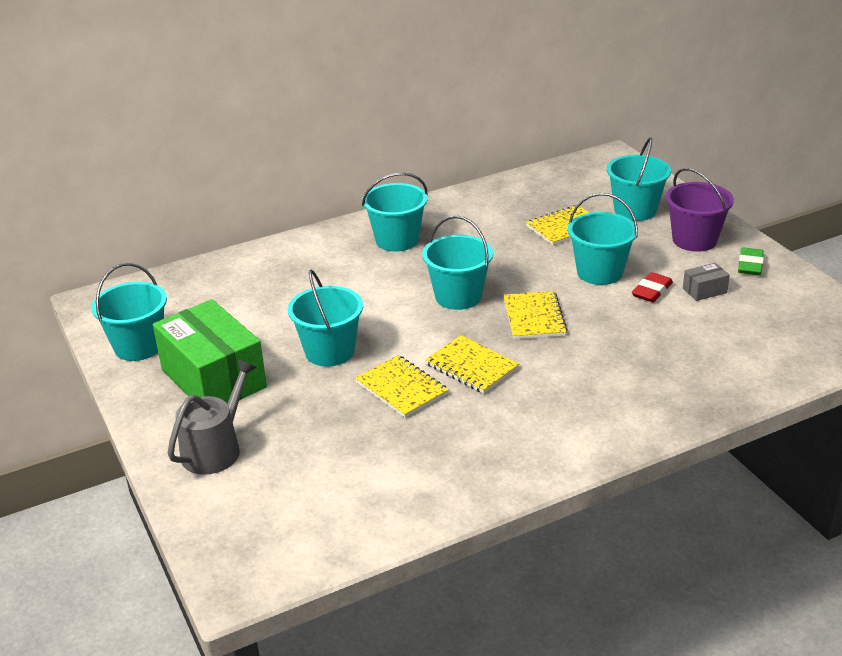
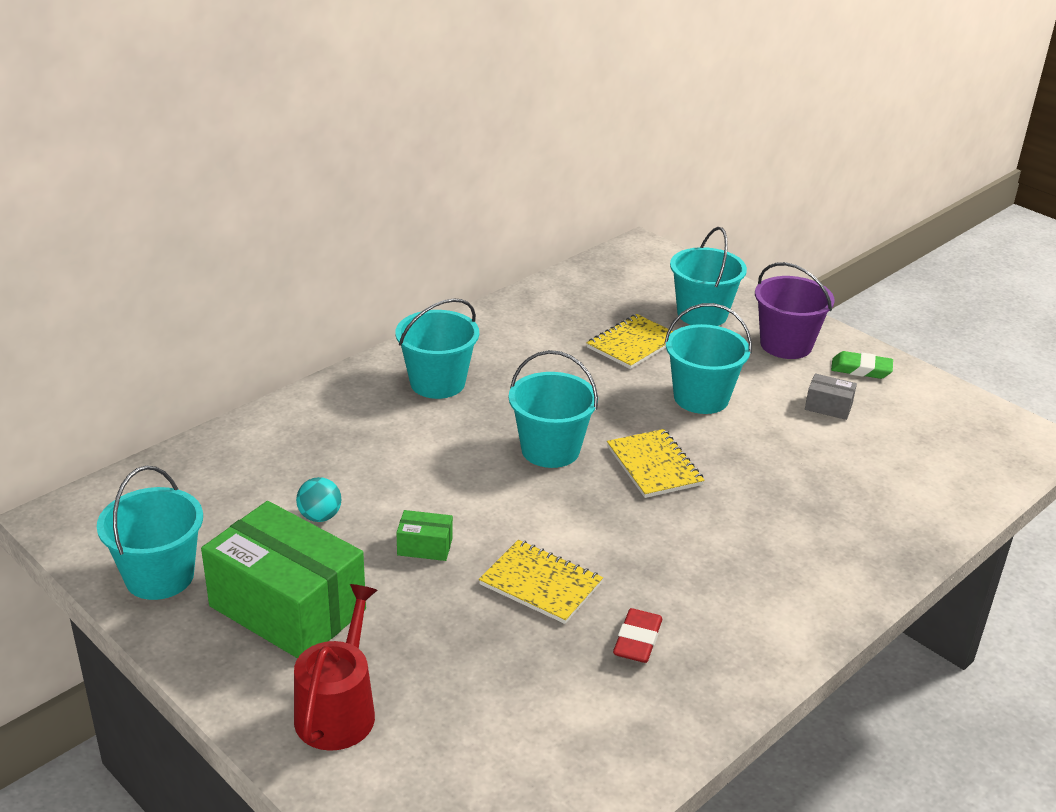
camera: 20 degrees left, 0 degrees up
grey watering can [168,359,257,475] -> red watering can [294,584,377,751]
turquoise bucket [288,270,363,367] -> green box [396,510,453,561]
yellow notebook [425,335,519,394] -> none
red eraser [632,272,673,302] -> red eraser moved to [613,608,662,663]
grey box [683,263,730,301] -> grey box turned 60 degrees clockwise [805,373,857,420]
green eraser [738,247,764,275] -> green eraser turned 75 degrees counterclockwise [831,351,893,379]
none -> turquoise ball [296,477,341,522]

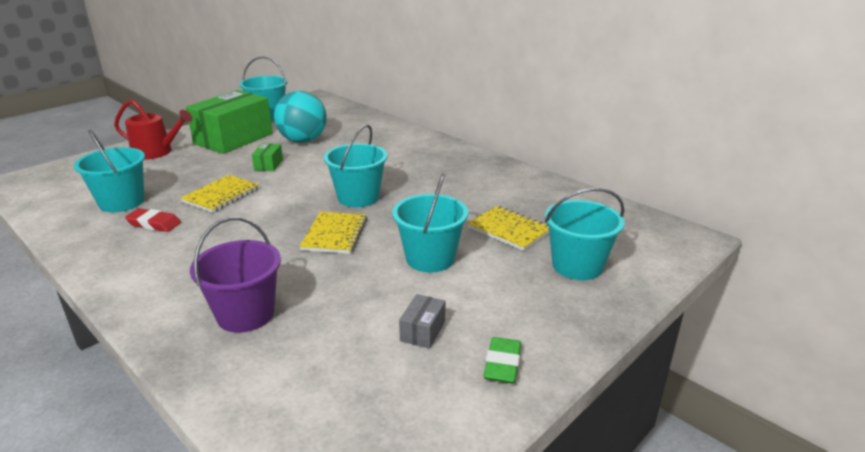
camera: 90 degrees right, 5 degrees down
turquoise ball [296,477,341,522] -> turquoise ball [274,91,327,143], size x2.13
turquoise bucket [396,298,479,399] -> turquoise bucket moved to [74,129,145,212]
yellow notebook [607,429,705,498] -> yellow notebook turned 60 degrees counterclockwise [299,212,368,254]
purple bucket [755,262,835,359] -> purple bucket moved to [190,217,281,333]

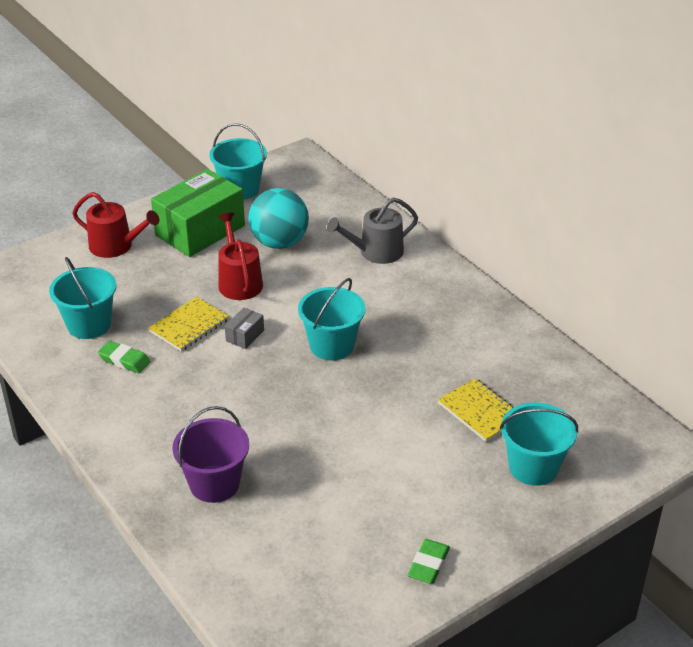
camera: 10 degrees right, 10 degrees up
red eraser [125,208,181,232] -> green eraser [98,341,151,373]
green box [252,143,283,171] -> red watering can [218,213,263,300]
yellow notebook [299,212,368,254] -> none
turquoise bucket [392,174,468,272] -> none
grey box [399,294,446,349] -> grey box moved to [225,307,264,349]
none -> grey watering can [327,197,418,264]

